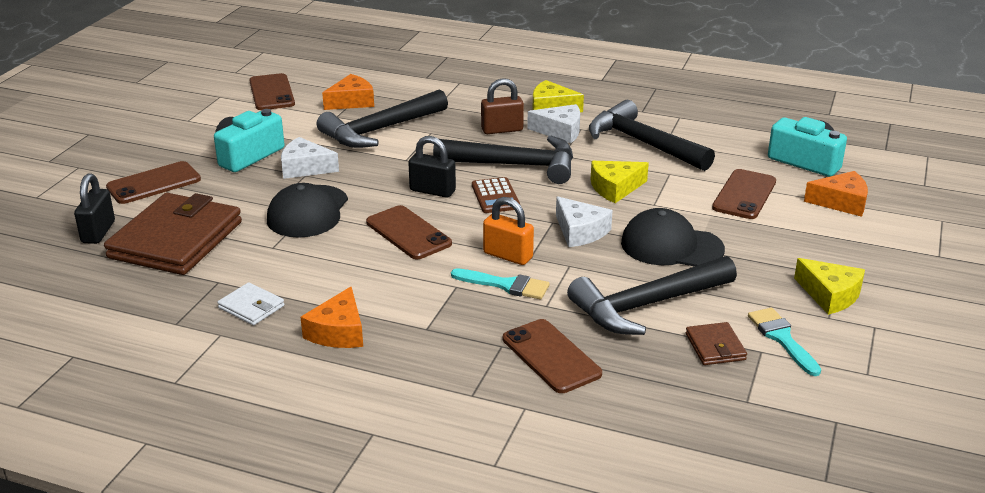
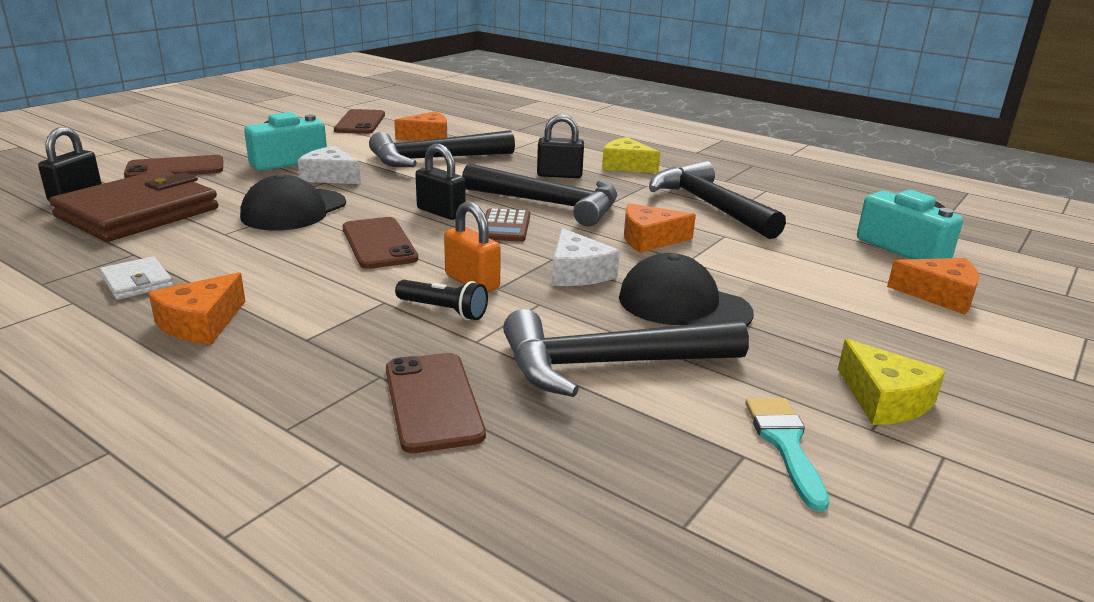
camera: 15 degrees right, 5 degrees down
turquoise brush [451,268,550,299] -> black flashlight [395,280,488,320]
brown padlock [481,78,524,134] -> black padlock [537,114,584,178]
white cheese [527,104,580,143] -> none
yellow cheese [591,161,649,203] -> orange cheese [624,203,696,253]
brown wallet [686,322,747,365] -> none
brown phone [712,169,776,219] -> none

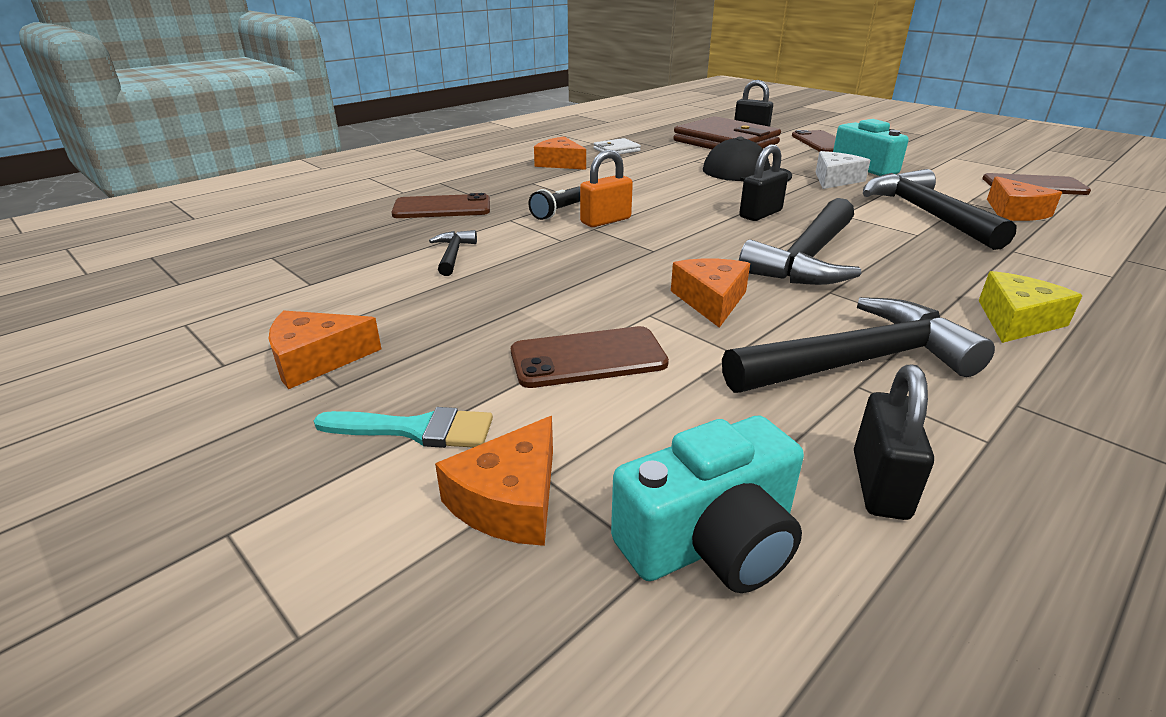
camera: 100 degrees right, 5 degrees up
brown phone [343,217,418,269] -> brown phone moved to [511,326,669,388]
brown calculator [485,208,530,242] -> none
black hammer [503,309,749,397] -> black hammer [429,230,477,276], size x0.46
black padlock [537,114,584,178] -> black padlock moved to [854,365,934,520]
white cheese [552,228,620,286] -> none
black cap [619,253,754,327] -> none
turquoise brush [745,398,829,511] -> turquoise brush moved to [314,407,493,448]
yellow cheese [838,339,946,425] -> orange cheese [268,310,381,389]

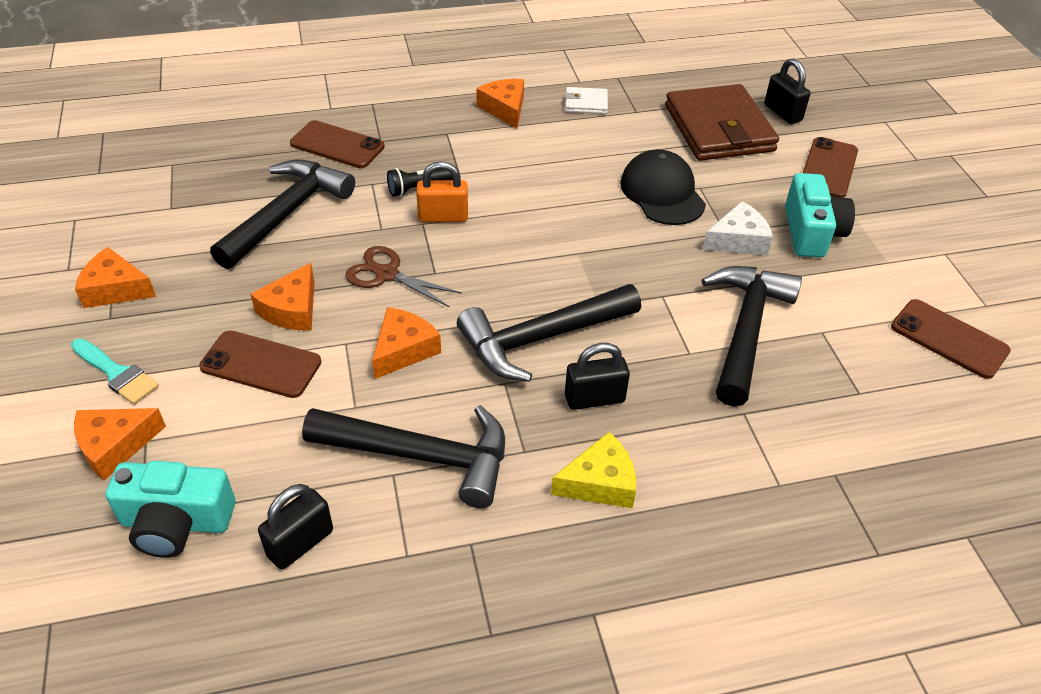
camera: 30 degrees right, 15 degrees up
black hammer [429,230,477,276] -> black hammer [210,160,355,269], size x2.17
black padlock [739,144,788,221] -> black padlock moved to [565,343,630,410]
orange cheese [987,176,1062,221] -> orange cheese moved to [250,263,315,330]
none -> brown scissors [345,246,462,307]

